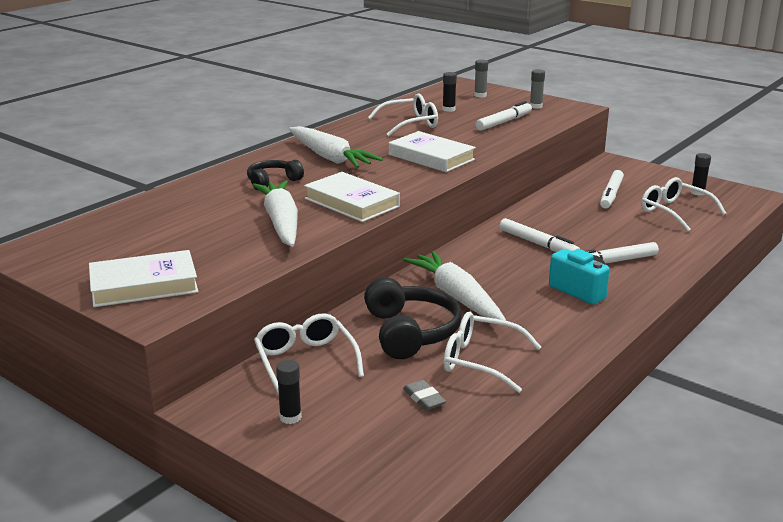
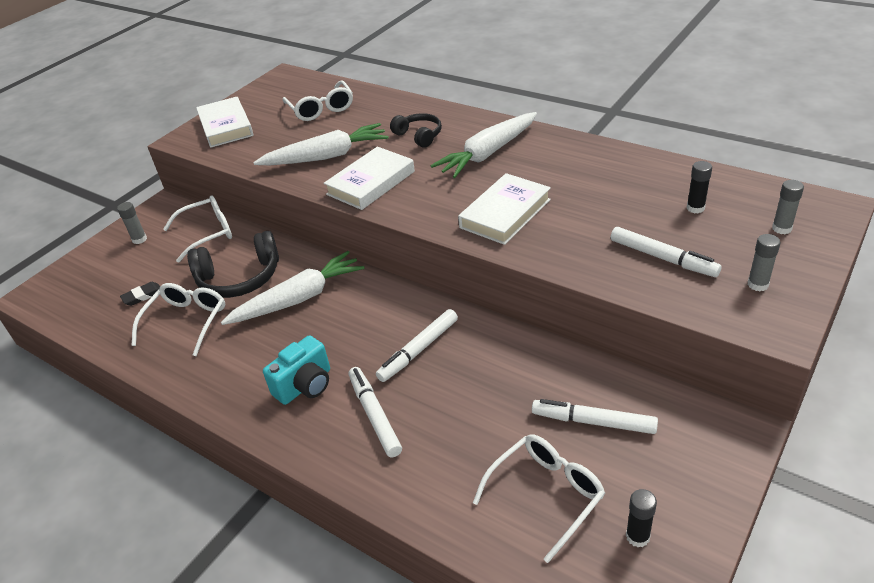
camera: 90 degrees right, 15 degrees up
black glue stick [276,360,302,424] -> grey glue stick [117,202,147,244]
white glasses [368,93,438,136] -> white glasses moved to [283,80,353,121]
grey eraser [403,380,446,410] -> black eraser [120,282,160,306]

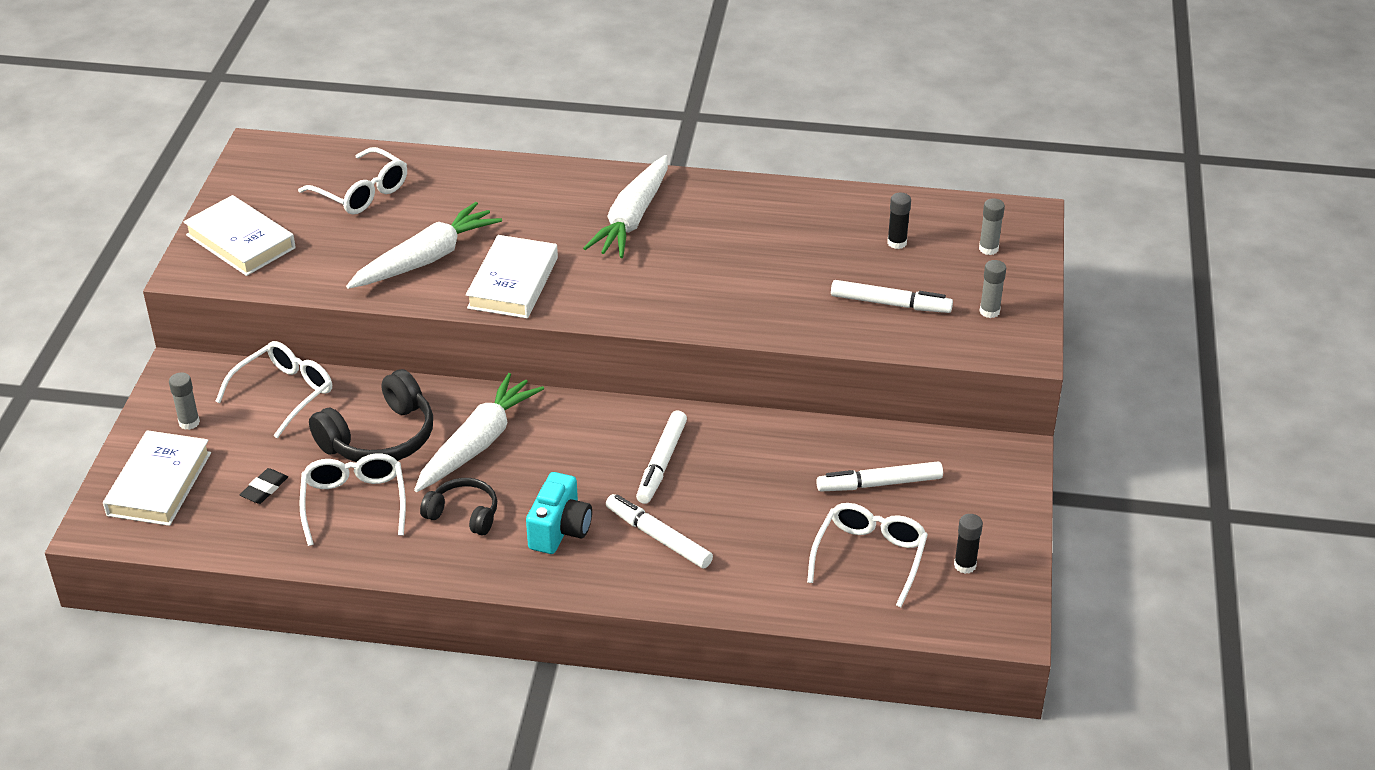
camera: 30 degrees left, 0 degrees up
black headphones [390,113,442,148] -> black headphones moved to [420,478,497,536]
white book [458,173,551,245] -> white book moved to [103,430,211,526]

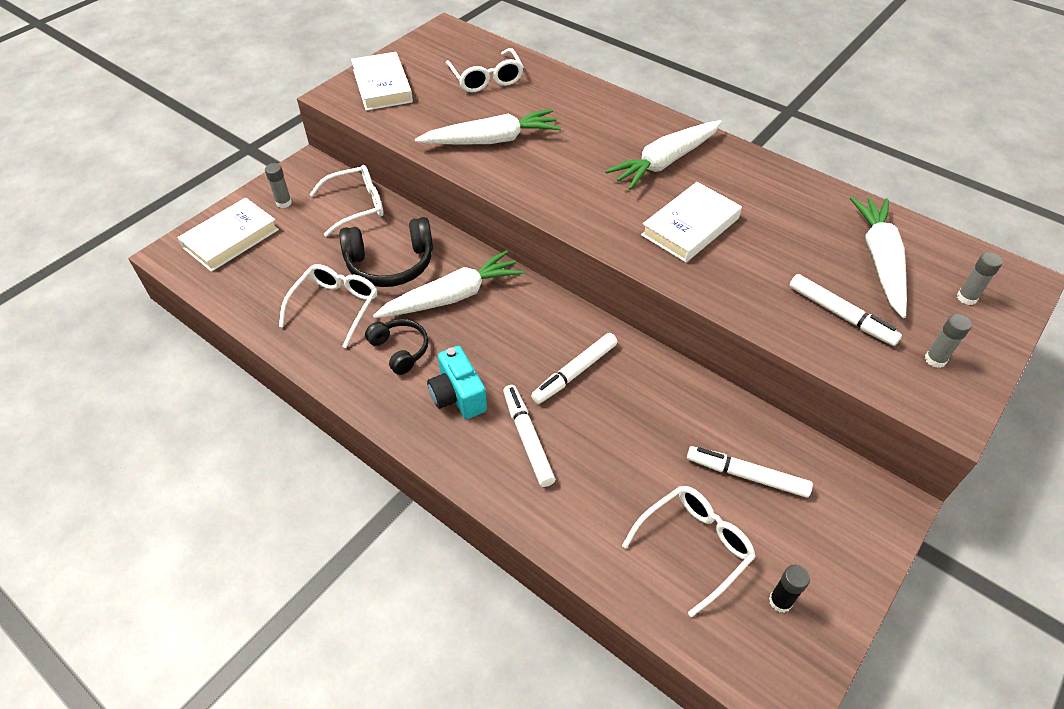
camera: 30 degrees right, 10 degrees up
black eraser [240,468,288,504] -> none
white book [466,235,558,318] -> white book moved to [641,182,742,263]
turquoise camera [526,472,592,554] -> turquoise camera turned 105 degrees clockwise [427,346,487,419]
black glue stick [887,193,911,249] -> white carrot [850,197,907,318]

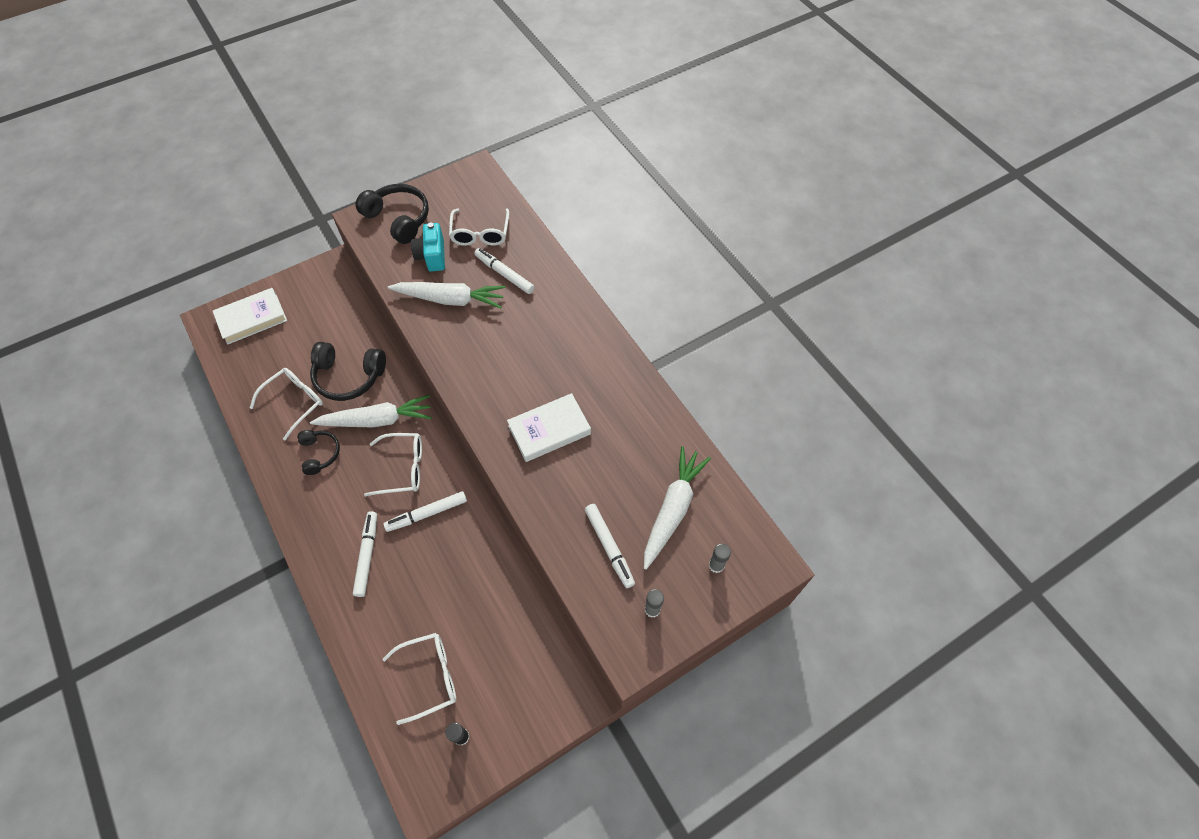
camera: 20 degrees right, 10 degrees up
grey glue stick [265,163,292,208] -> none
white glasses [309,165,384,236] -> white glasses moved to [364,433,422,496]
white book [351,52,413,111] -> black headphones [356,184,429,244]
turquoise camera [427,346,487,419] -> turquoise camera moved to [411,223,445,272]
white carrot [605,120,722,190] -> none
white marker [687,446,813,498] -> white marker moved to [474,248,535,294]

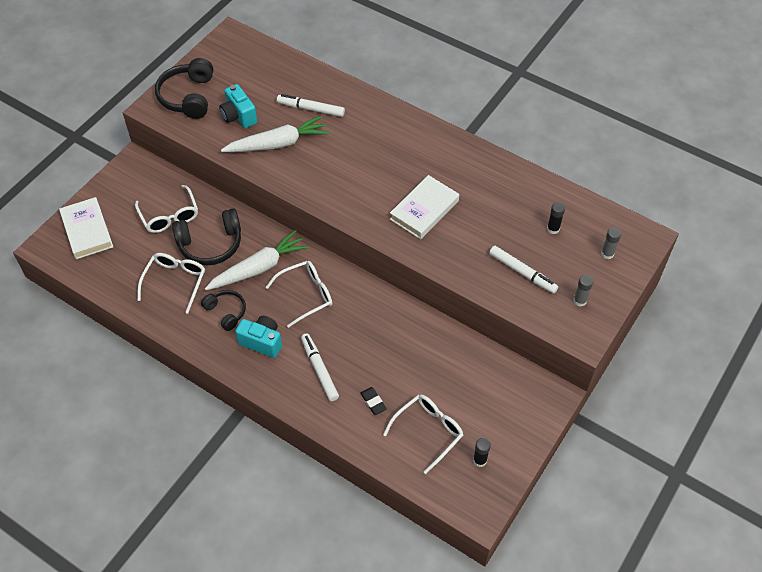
camera: 25 degrees left, 5 degrees down
white book [213,288,287,345] -> white book turned 60 degrees counterclockwise [59,197,113,259]
black headphones [356,184,429,244] -> black headphones turned 105 degrees counterclockwise [155,58,213,119]
white marker [384,491,467,532] -> none
white glasses [449,208,510,246] -> white glasses moved to [135,185,198,233]
white carrot [644,446,711,570] -> black glue stick [547,202,565,234]
none -> turquoise camera [235,316,282,358]
none -> black eraser [360,387,387,415]

